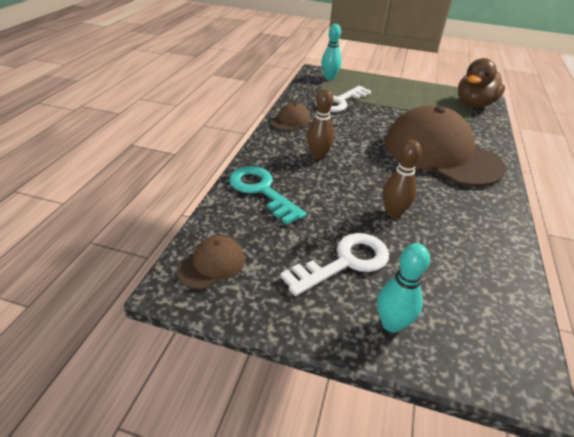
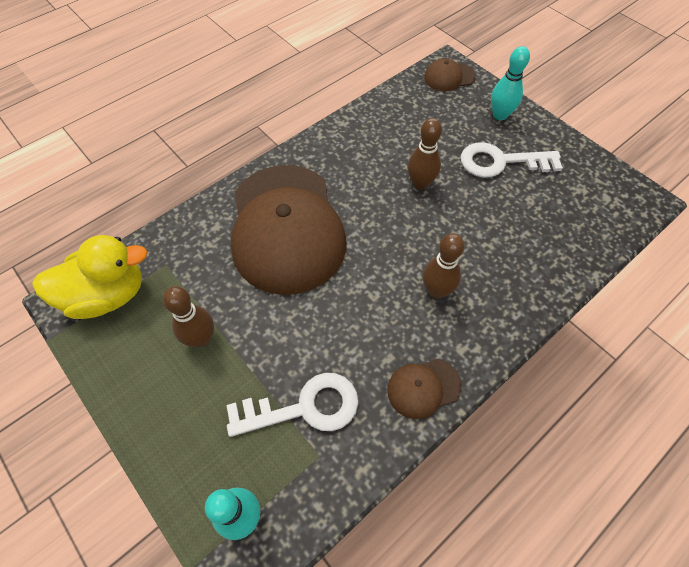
camera: 145 degrees left, 20 degrees up
brown cap [176,235,245,290] -> brown cap moved to [424,58,476,91]
turquoise key [229,166,306,225] -> none
brown duck [458,58,505,108] -> yellow duck [32,235,148,319]
none -> brown bowling pin [163,286,214,347]

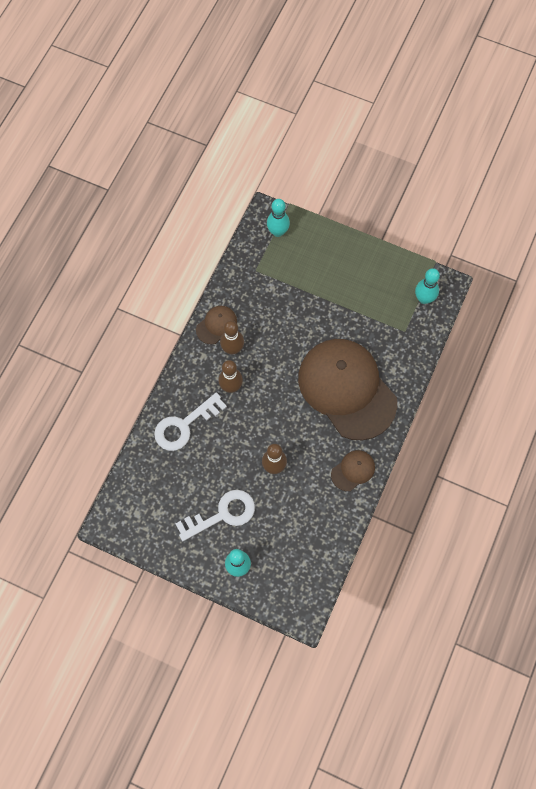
camera: 155 degrees right, 10 degrees up
yellow duck [32,235,148,319] -> turquoise bowling pin [415,268,440,304]
brown bowling pin [163,286,214,347] -> brown bowling pin moved to [220,321,244,355]
white key [226,373,358,437] -> white key moved to [154,392,227,451]
brown cap [424,58,476,91] -> brown cap moved to [331,450,375,491]

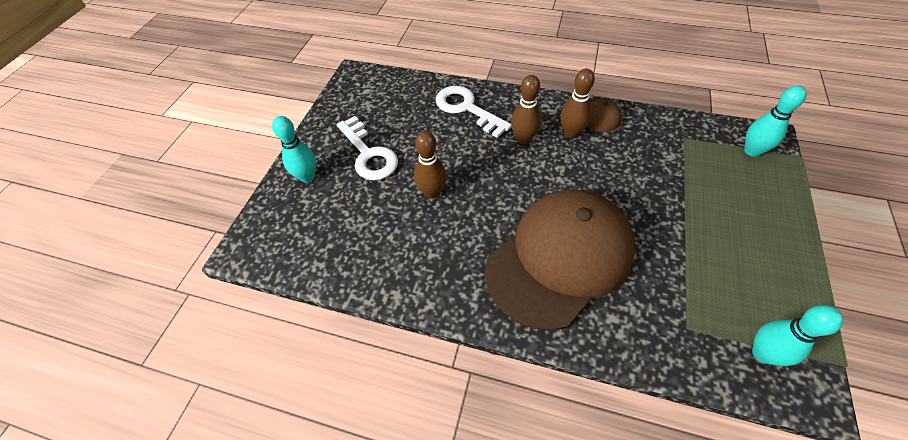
camera: 85 degrees right, 15 degrees down
brown cap [331,450,375,491] -> none

